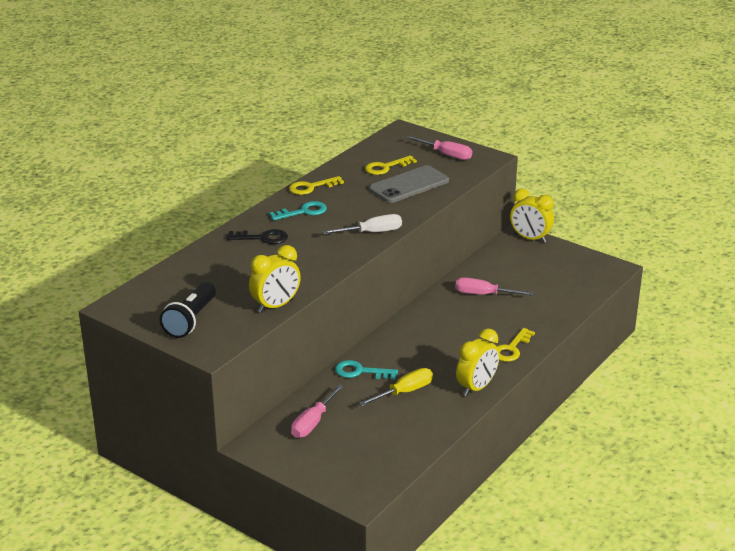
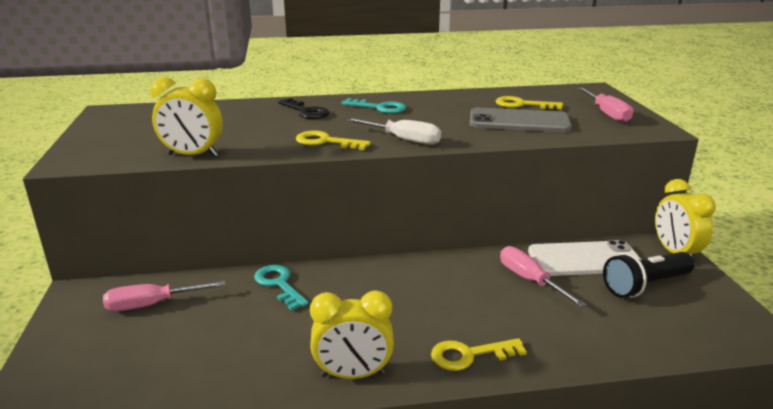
camera: 45 degrees right, 5 degrees down
black flashlight [160,282,216,338] -> black flashlight moved to [603,252,695,298]
yellow key [289,176,344,195] -> yellow key moved to [296,130,371,150]
yellow screwdriver [359,368,433,406] -> none
none -> white phone [528,240,641,276]

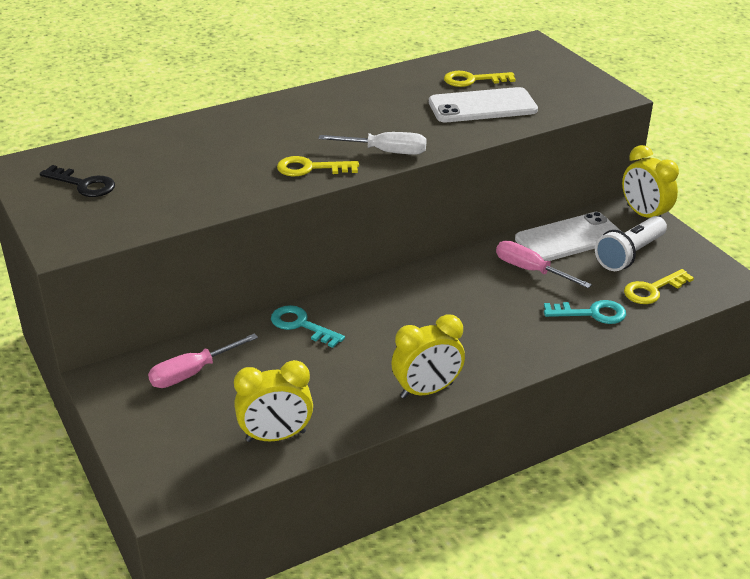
camera: 20 degrees left, 10 degrees up
yellow clock [150,77,223,157] -> yellow clock moved to [234,360,313,442]
black key [278,98,329,119] -> black key moved to [40,165,115,197]
turquoise key [341,98,406,114] -> turquoise key moved to [544,300,626,324]
yellow key [431,338,527,371] -> yellow key moved to [624,269,694,304]
grey phone [469,108,572,132] -> white phone [429,87,538,122]
pink screwdriver [578,87,633,123] -> none
black flashlight [603,252,695,298] -> white flashlight [595,216,667,271]

